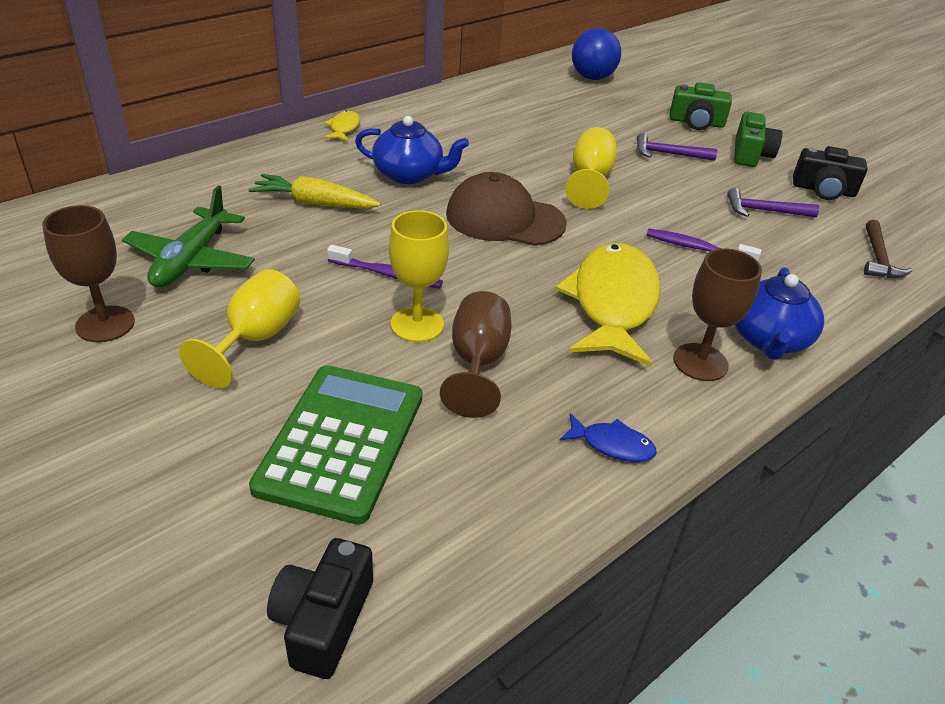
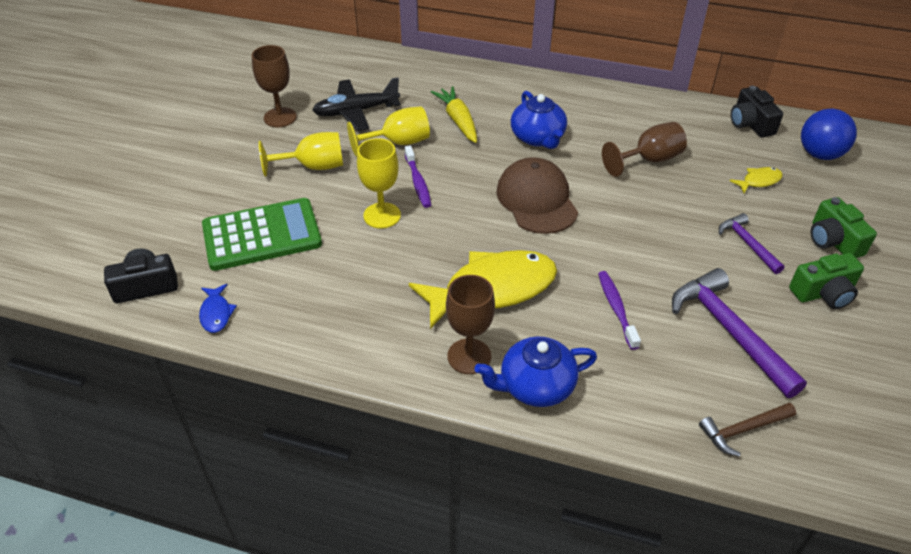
camera: 60 degrees right, 5 degrees up
green plane [122,185,255,288] -> black plane [312,77,401,131]
yellow fish [324,110,360,141] -> yellow fish moved to [730,167,783,193]
brown goblet [440,291,511,418] -> brown goblet moved to [602,122,687,177]
blue fish [559,413,657,462] -> blue fish moved to [199,284,237,333]
yellow goblet [565,127,617,209] -> yellow goblet moved to [347,106,430,156]
purple hammer [727,188,819,217] -> purple hammer [672,268,807,398], size x1.78
black camera [793,146,868,200] -> black camera moved to [731,86,783,138]

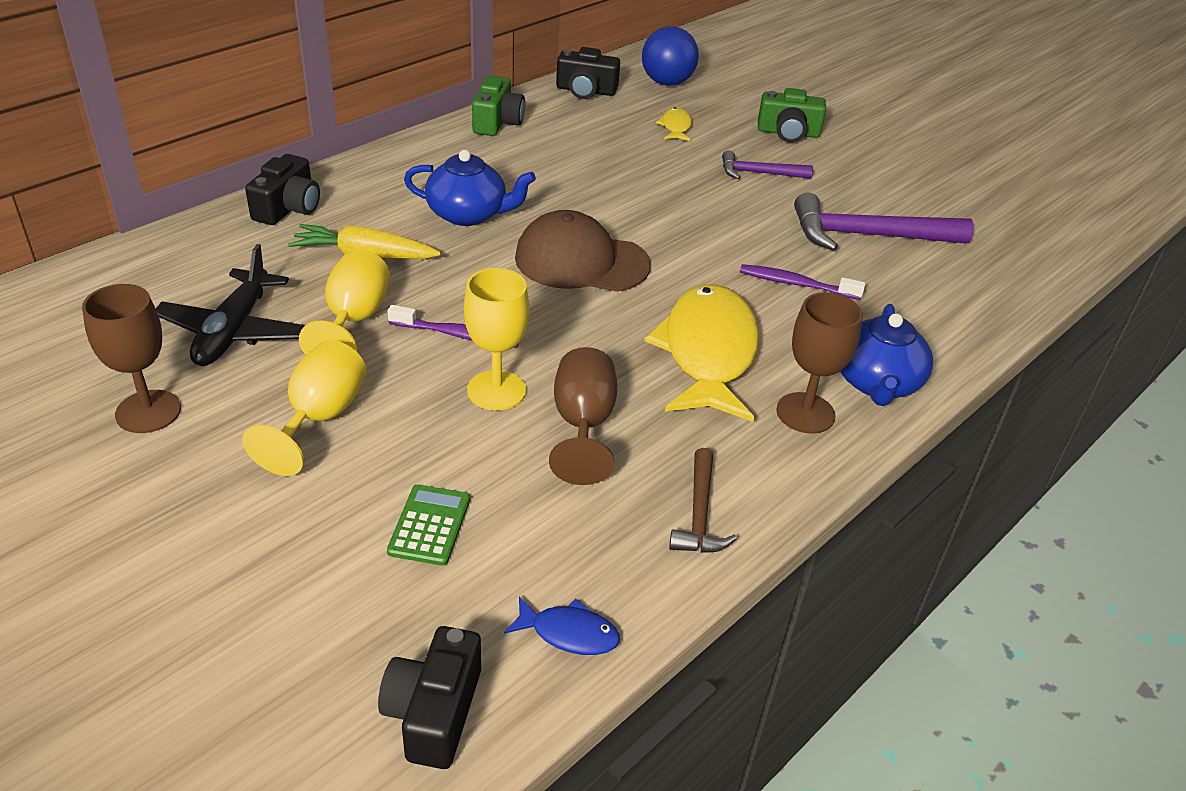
camera: 65 degrees left, 5 degrees down
green calculator [202,198,322,271] -> green calculator [387,485,470,566], size x0.48
brown goblet [602,122,687,177] -> brown goblet moved to [549,347,617,485]
brown hammer [699,403,796,456] -> brown hammer moved to [669,448,737,553]
green camera [789,253,864,309] -> green camera moved to [472,75,525,136]
none -> black camera [245,154,320,225]

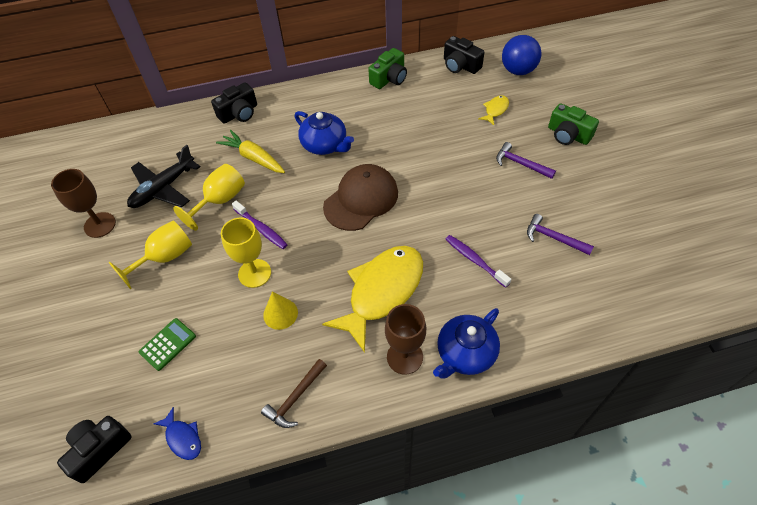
camera: 35 degrees right, 15 degrees up
brown cap [515,210,651,292] -> brown cap turned 90 degrees clockwise [323,164,398,231]
brown goblet [549,347,617,485] -> yellow cone [263,291,298,330]
purple hammer [794,192,973,251] -> purple hammer [527,214,594,255], size x0.56

